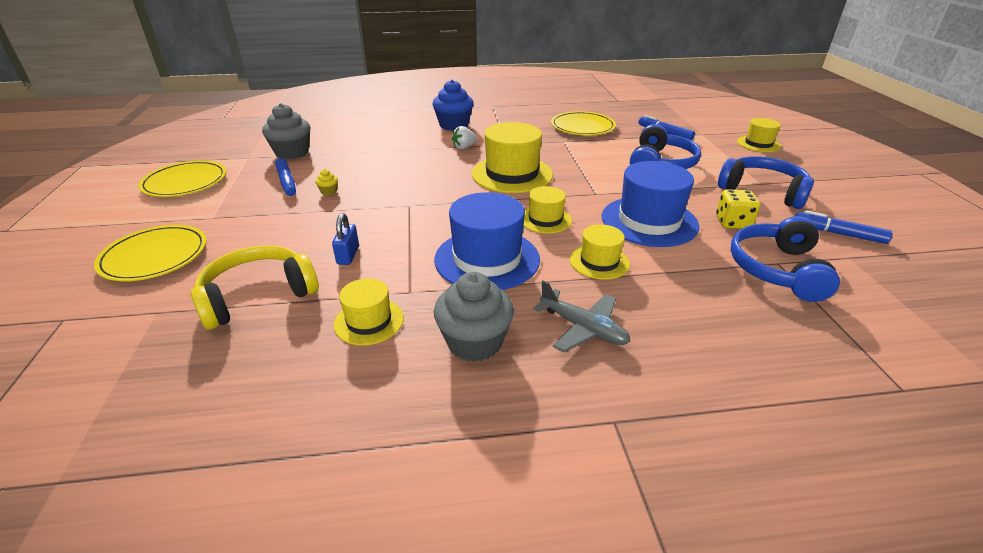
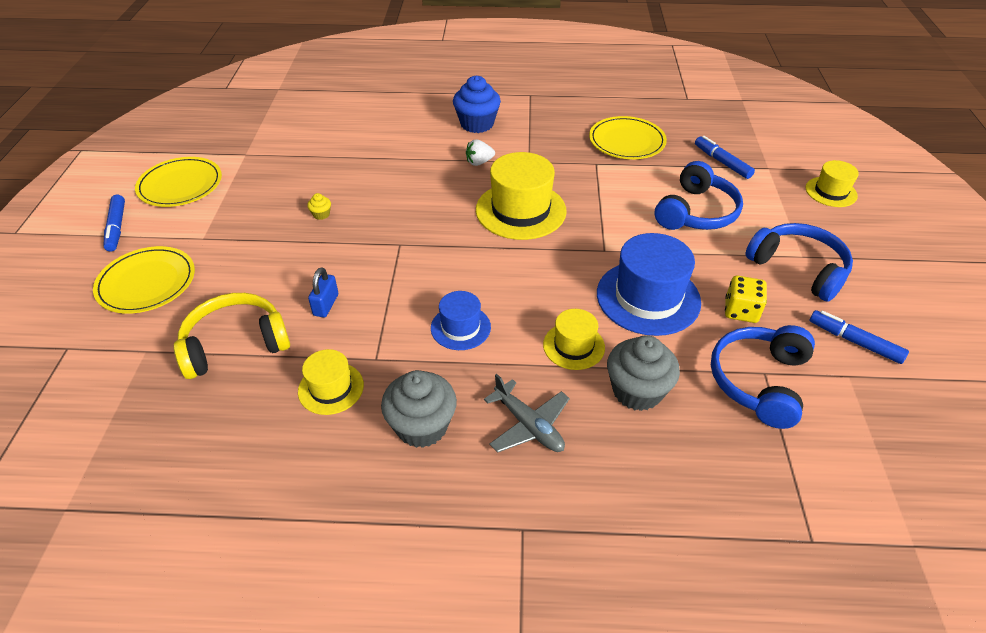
camera: 10 degrees right, 10 degrees up
grey cupcake [262,103,310,160] -> grey cupcake moved to [607,335,680,411]
blue marker [275,158,296,196] -> blue marker moved to [104,195,125,252]
blue hat [434,192,540,290] -> blue hat [431,291,491,350], size x0.56
yellow hat [523,186,572,234] -> none

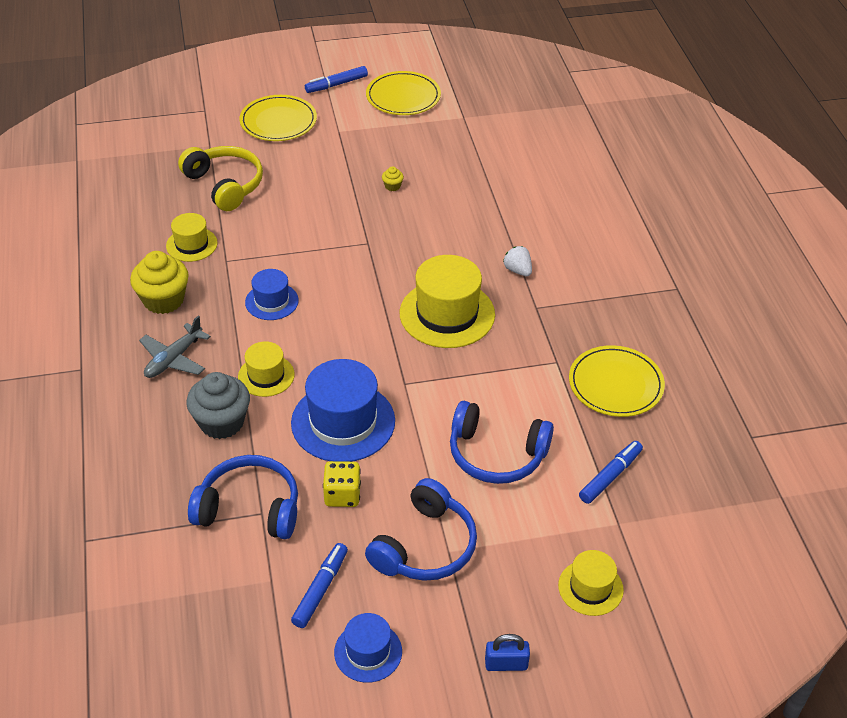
camera: 75 degrees right, 0 degrees up
blue padlock [308,267,338,317] -> blue padlock moved to [485,634,530,671]
grey cupcake [381,370,457,448] -> yellow cupcake [130,251,189,314]
blue cupcake [453,75,501,133] -> none
none -> blue hat [334,613,402,683]

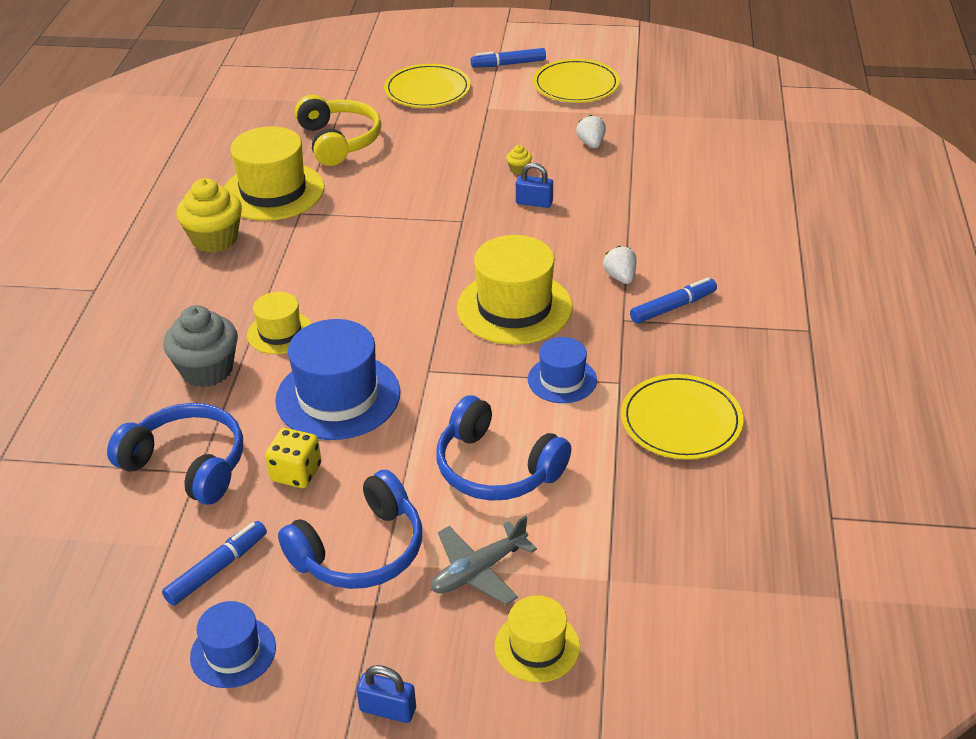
camera: 20 degrees right, 5 degrees down
grey plane [139,316,211,378] -> grey plane moved to [431,516,537,605]
yellow hat [166,213,217,262] -> yellow hat [224,126,324,221], size x1.78
blue hat [245,269,299,320] -> blue hat moved to [528,337,597,403]
blue marker [579,441,643,504] -> blue marker moved to [630,278,717,324]
none -> blue padlock [516,163,553,208]
none -> white strawberry [576,115,606,148]

